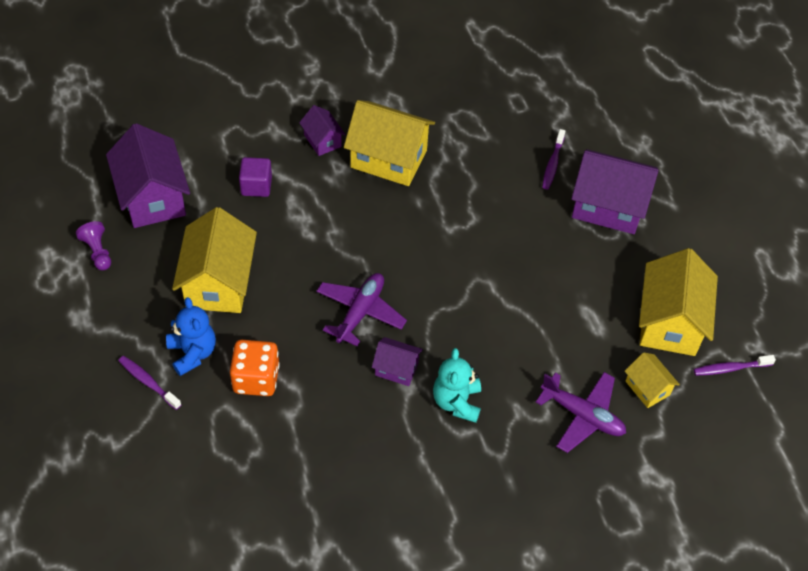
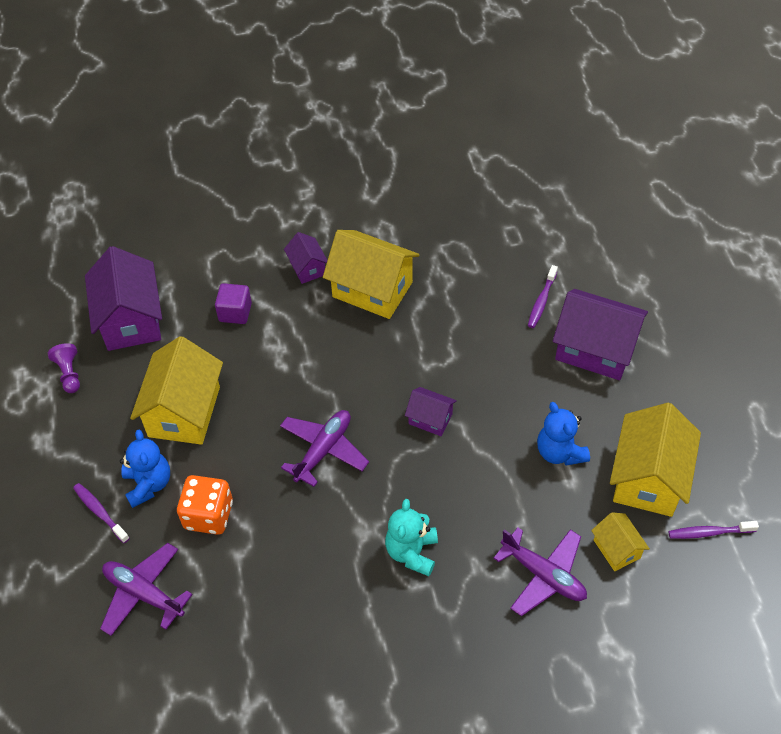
camera: 10 degrees right, 0 degrees up
purple house [372,337,423,386] -> purple house moved to [405,387,457,436]
none -> purple plane [100,543,193,636]
none -> blue teddy bear [537,402,590,466]

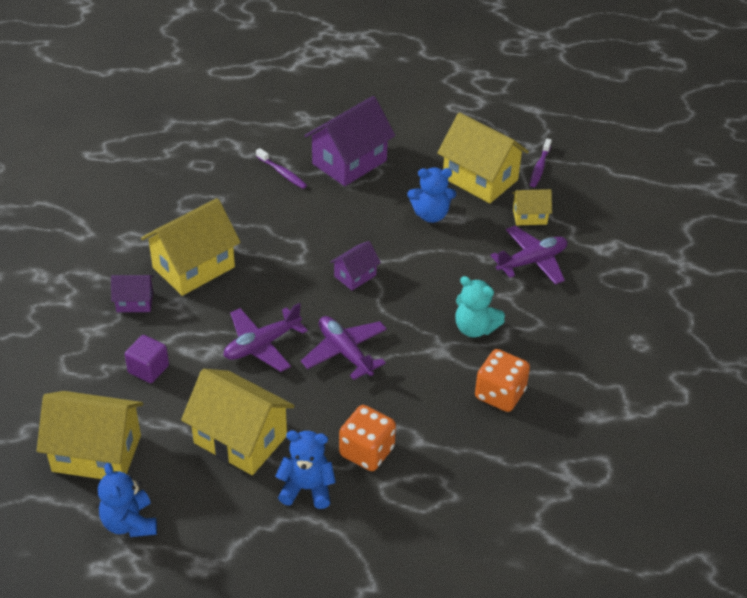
camera: 70 degrees left, 10 degrees down
purple pawn [48,343,80,393] -> blue teddy bear [98,463,157,537]
purple toothbrush [73,483,130,543] -> none
purple house [85,246,162,351] -> yellow house [37,391,143,479]
purple plane [100,543,193,636] -> purple plane moved to [223,303,308,372]
none -> orange dice [475,349,530,412]

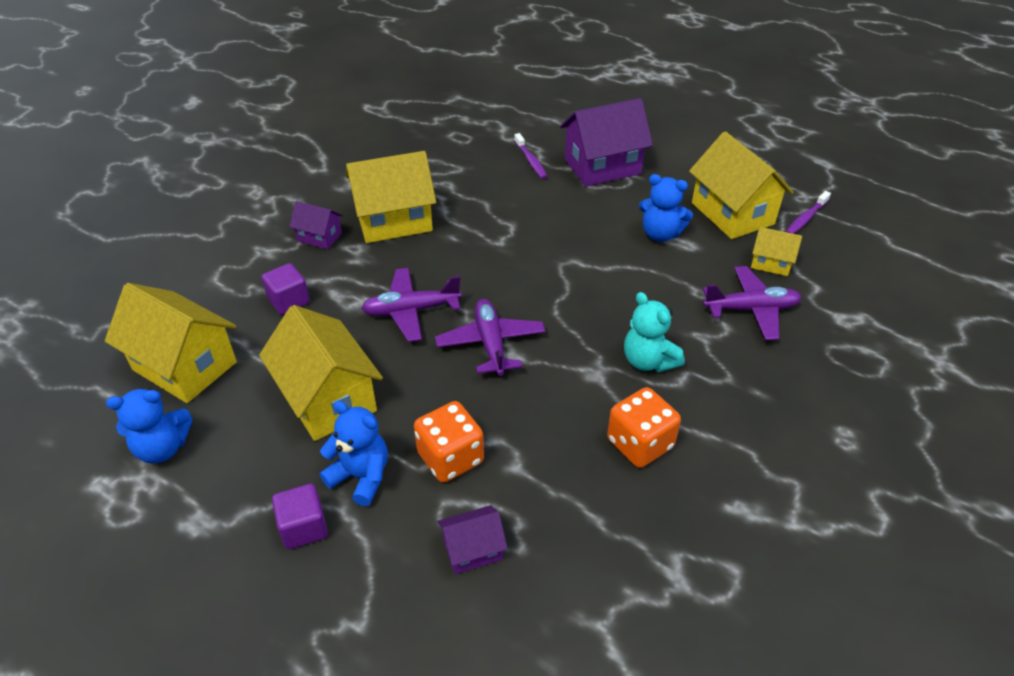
camera: 25 degrees right, 0 degrees up
blue teddy bear [98,463,157,537] -> blue teddy bear turned 105 degrees counterclockwise [106,388,192,464]
purple house [330,241,381,290] -> purple house moved to [437,505,508,574]
none -> purple cube [272,483,328,549]

